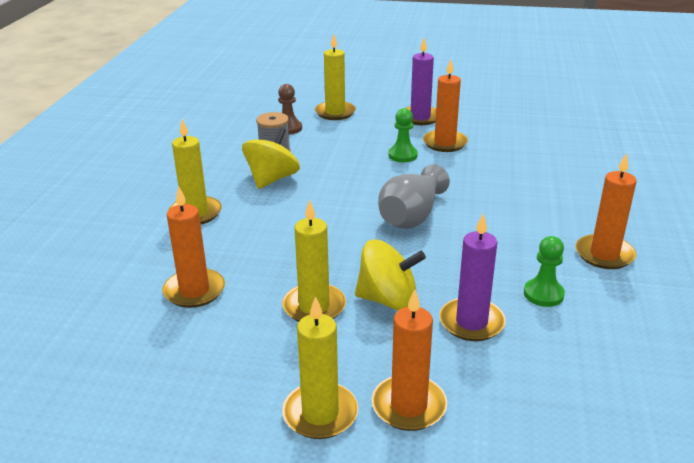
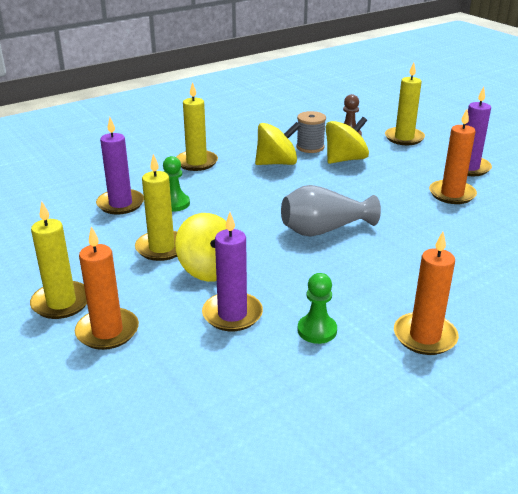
camera: 45 degrees right, 0 degrees up
orange candle [162,186,225,308] -> purple candle [96,117,144,214]
green pawn [388,108,418,162] -> green pawn moved to [163,156,190,212]
none -> yellow spinning top [326,117,369,164]

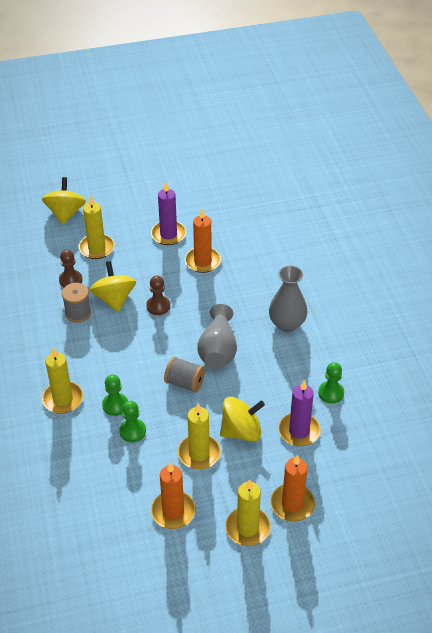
camera: 70 degrees left, 15 degrees up
purple candle [96,117,144,214] -> none
yellow spinning top [255,122,301,165] -> yellow spinning top moved to [42,177,86,225]
orange candle [394,232,459,355] -> orange candle moved to [151,462,196,529]
none -> green pawn [102,374,128,416]
none -> brown pawn [146,276,170,315]
none -> grey spool [164,356,205,393]
none -> grey vase [269,266,308,332]

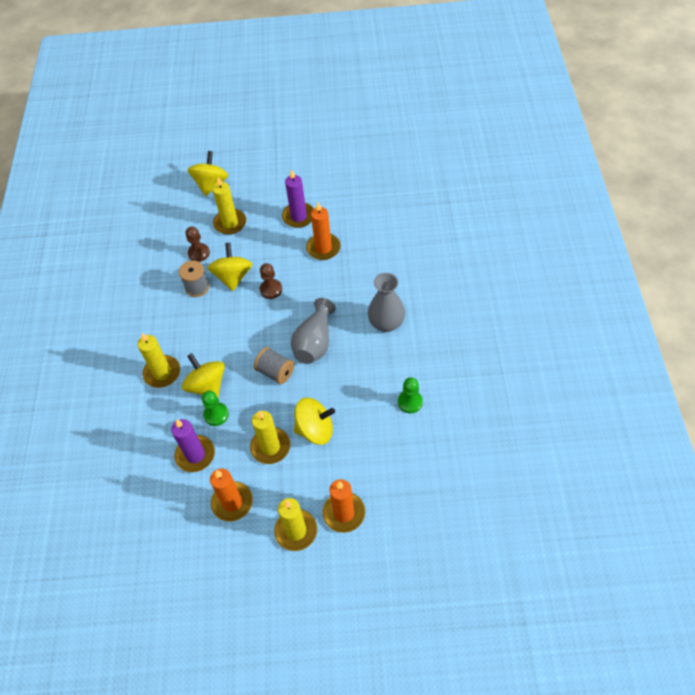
camera: 15 degrees right, 10 degrees up
green pawn [102,374,128,416] -> yellow spinning top [182,353,225,398]
purple candle [278,380,321,446] -> purple candle moved to [171,419,215,472]

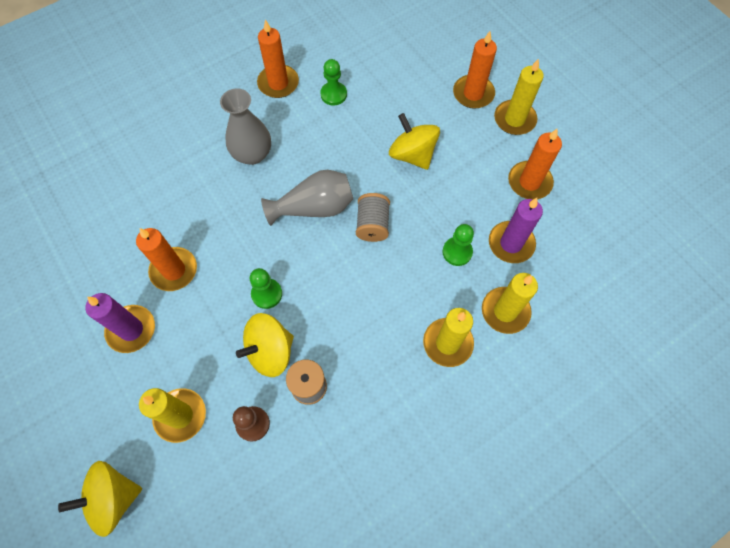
camera: 125 degrees left, 10 degrees up
yellow spinning top [182,353,225,398] -> none
yellow candle [250,411,290,464] -> yellow candle moved to [482,273,538,334]
brown pawn [260,263,282,299] -> green pawn [250,268,282,309]
none -> orange candle [257,19,299,98]

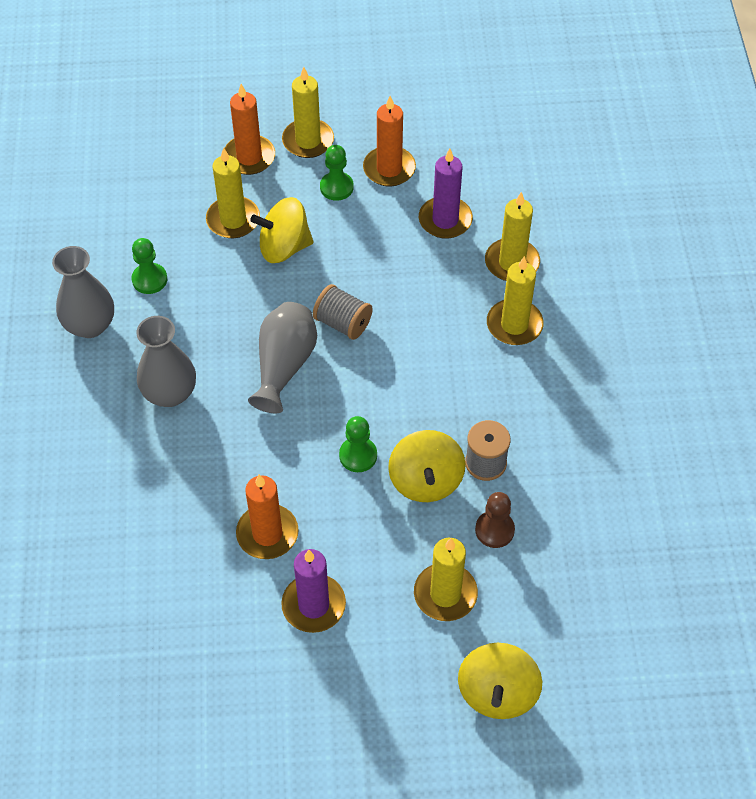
camera: 60 degrees left, 10 degrees down
orange candle [257,19,299,98] -> grey vase [52,246,114,338]
green pawn [442,224,474,266] -> green pawn moved to [320,145,354,201]
none -> yellow candle [206,148,260,238]

